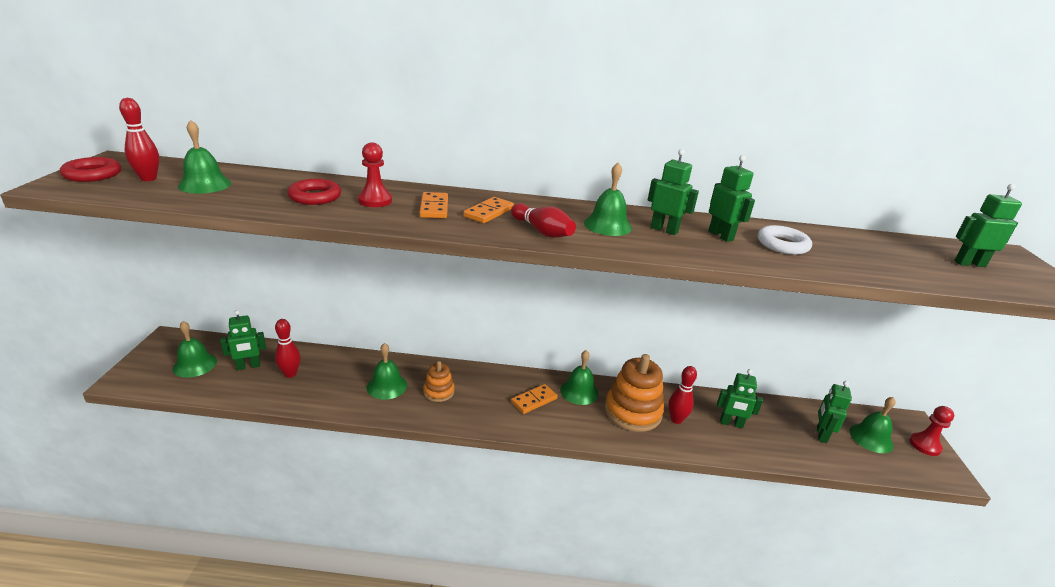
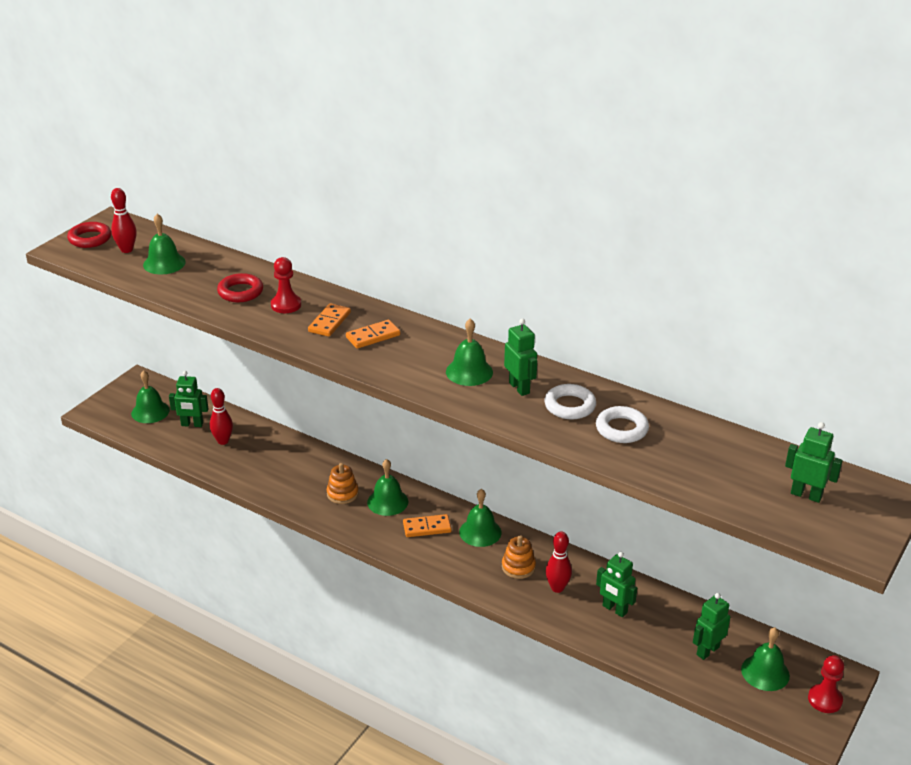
camera: 30 degrees right, 5 degrees up
green bell [367,343,407,400] -> green bell moved to [367,459,408,516]
red bowling pin [511,203,576,238] -> none
orange stacking toy [605,354,664,432] -> orange stacking toy [502,535,536,579], size x0.54
green robot [709,155,755,242] -> white ring [544,384,596,419]

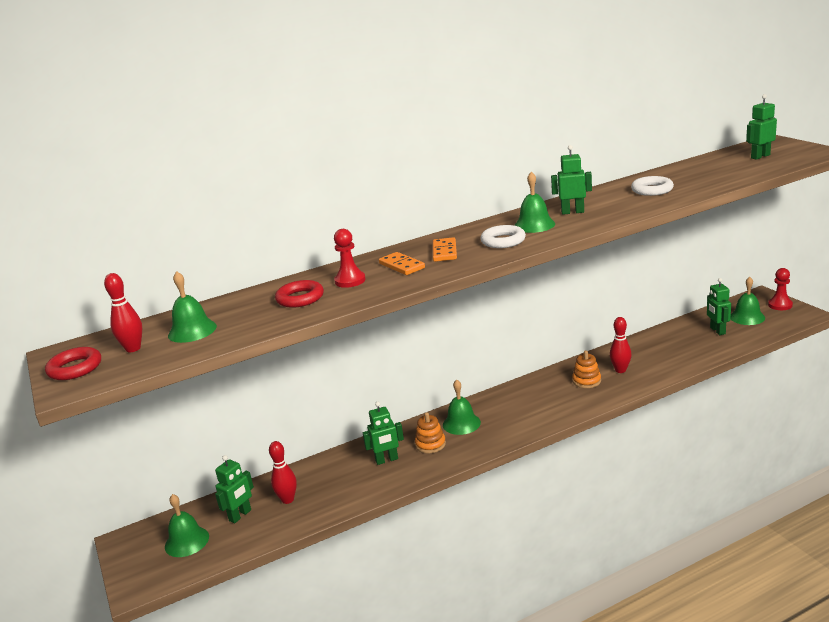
camera: 55 degrees left, 10 degrees down
orange domino [403,514,452,537] -> none
green bell [459,489,501,547] -> none
white ring [544,384,596,419] -> white ring moved to [481,225,526,248]
green robot [596,552,637,617] -> green robot moved to [363,402,404,465]

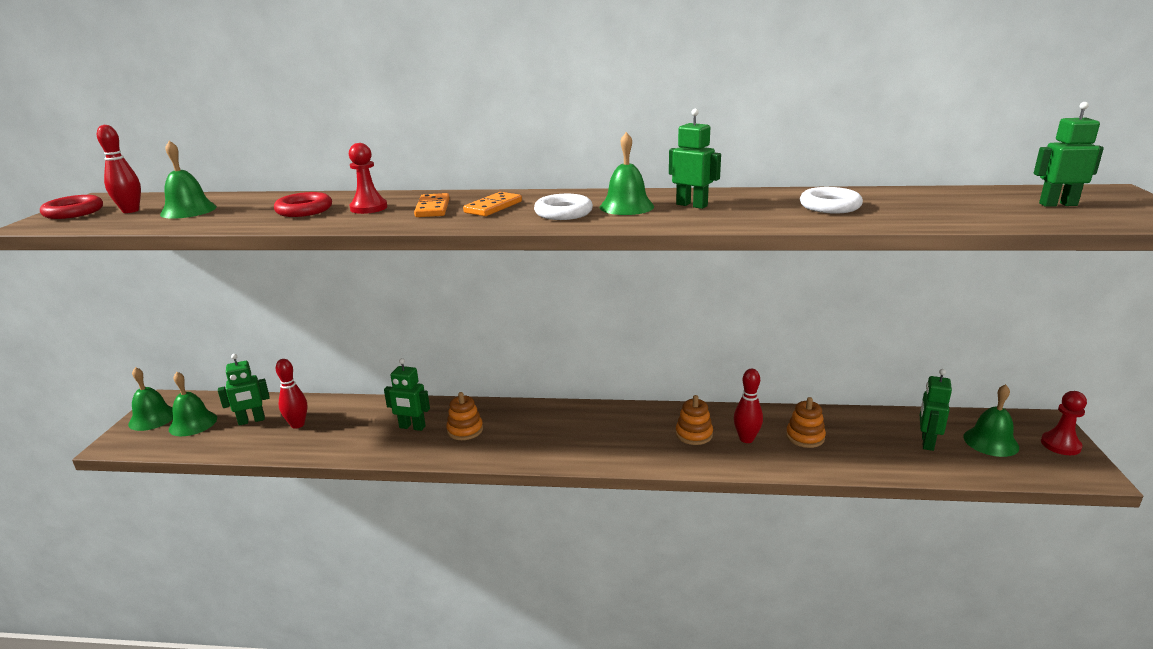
camera: 30 degrees right, 0 degrees up
green bell [443,380,481,435] -> green bell moved to [128,367,173,431]
none -> orange stacking toy [786,397,826,448]

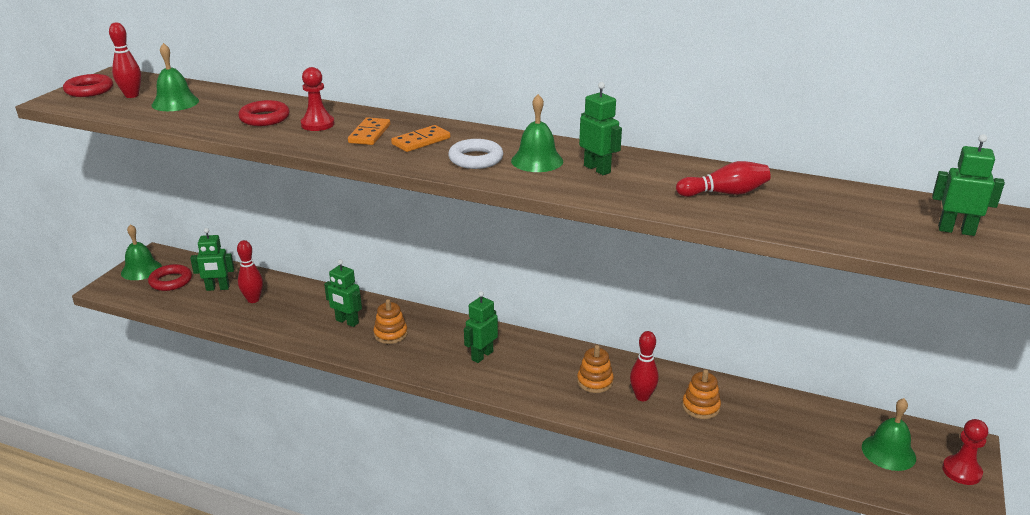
camera: 15 degrees right, 5 degrees up
green bell [169,372,217,436] -> red ring [148,264,192,291]
white ring [800,187,863,214] -> red bowling pin [676,161,771,197]
green robot [920,369,952,451] -> green robot moved to [464,291,498,363]

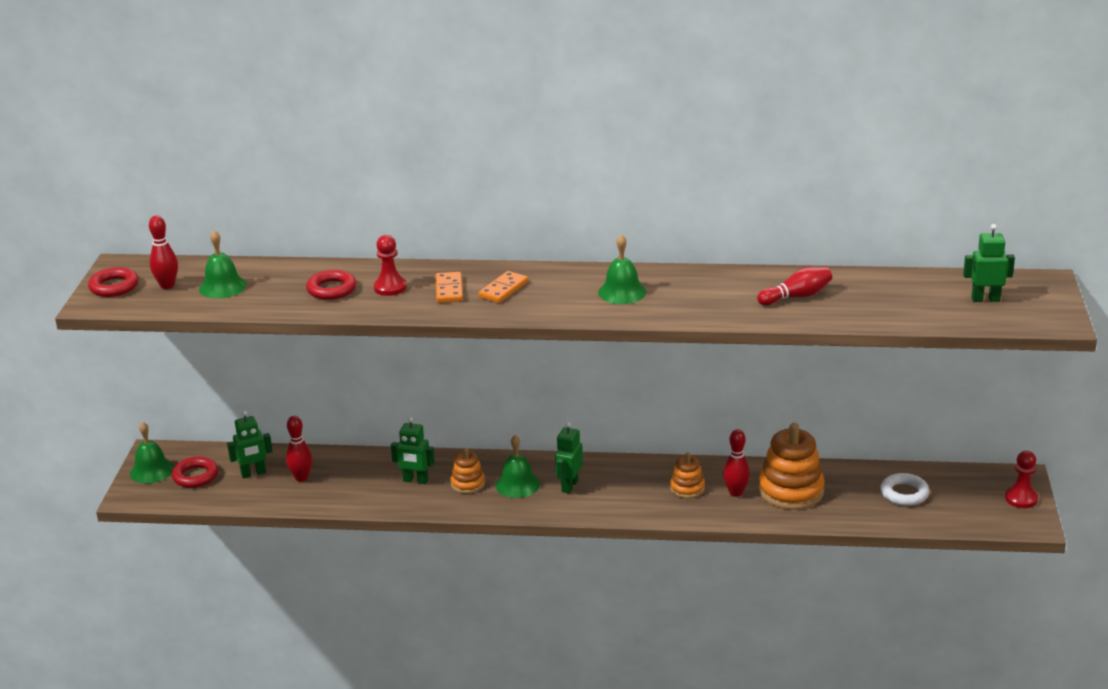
camera: 15 degrees left, 0 degrees up
white ring [448,139,503,169] -> white ring moved to [880,473,929,506]
green robot [579,82,622,175] -> none
orange stacking toy [682,369,721,419] -> orange stacking toy [758,423,825,510], size x1.85
green bell [862,398,916,471] -> green bell moved to [496,435,540,498]

